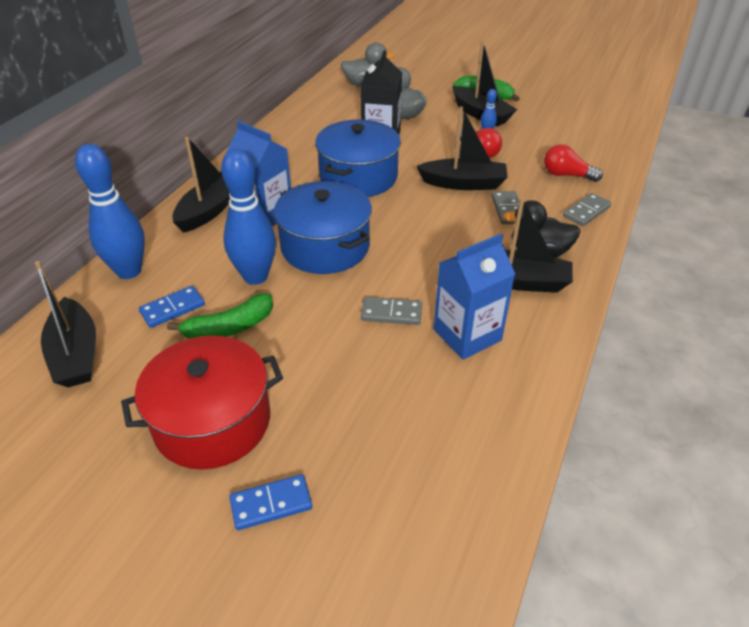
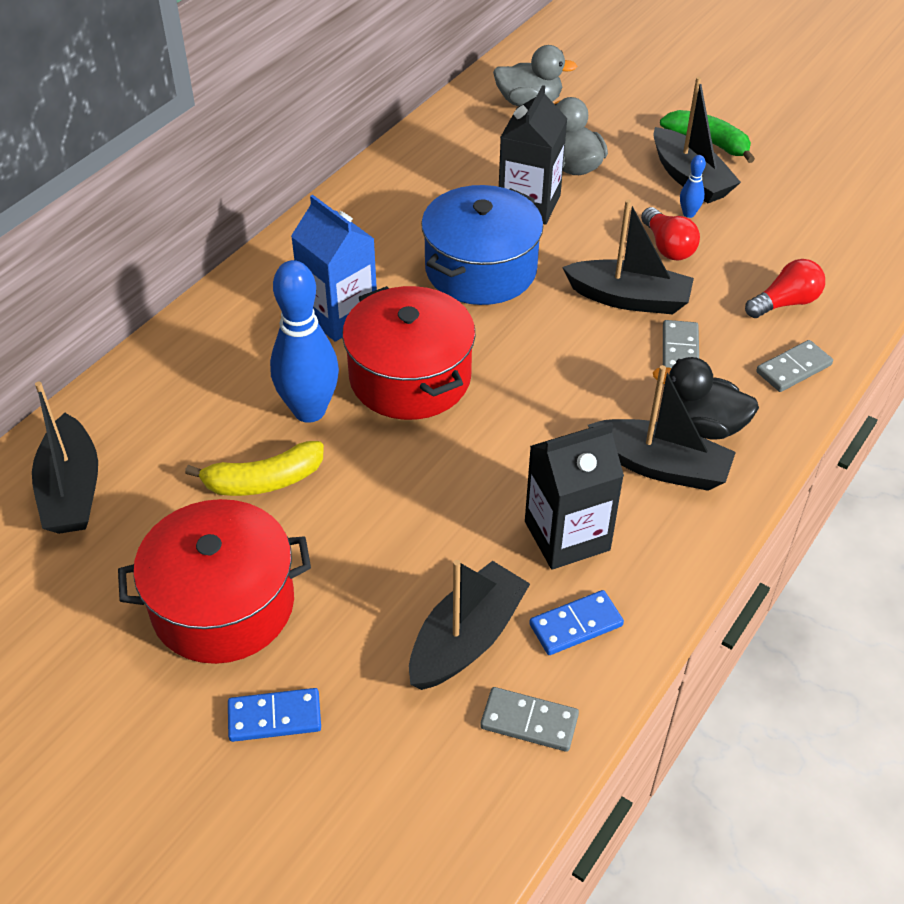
camera: 10 degrees right, 5 degrees up
blue bowling pin [75,144,145,279] -> none
blue domino [139,286,205,328] -> blue domino moved to [529,590,624,655]
green banana [167,293,273,339] -> yellow banana [185,441,324,496]
black boat [172,137,230,233] -> black boat moved to [409,560,530,690]
blue pot [274,181,372,274] -> red pot [342,286,475,420]
grey domino [361,297,422,325] -> grey domino moved to [480,687,579,752]
blue carton [434,234,515,360] -> black carton [525,422,624,570]
red light bulb [544,144,603,182] -> red light bulb turned 120 degrees clockwise [745,259,825,318]

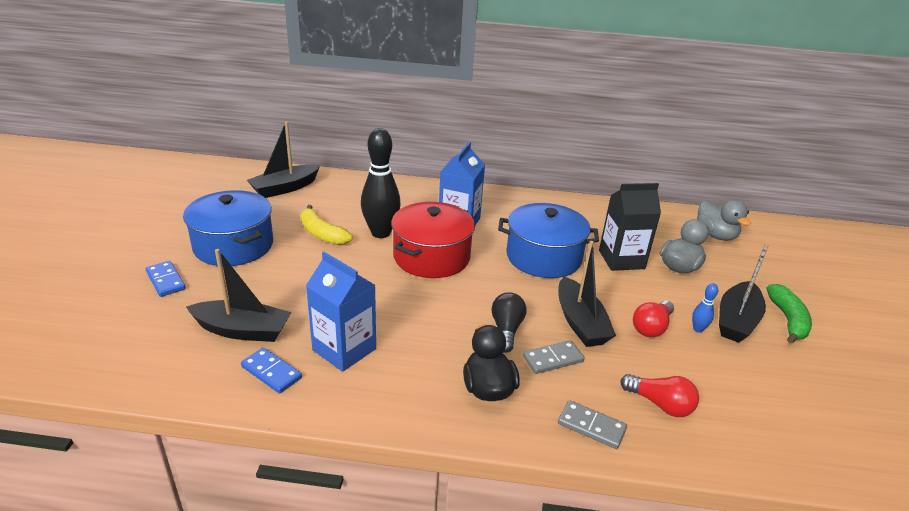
camera: 60 degrees right, 15 degrees down
red pot [118,499,311,664] -> blue pot [183,190,273,266]
blue bowling pin [270,260,339,423] -> black bowling pin [361,128,401,238]
grey domino [480,687,579,752] -> none
black carton [525,422,624,570] -> blue carton [306,252,376,372]
black boat [588,365,736,491] -> none
none -> black light bulb [491,292,526,353]

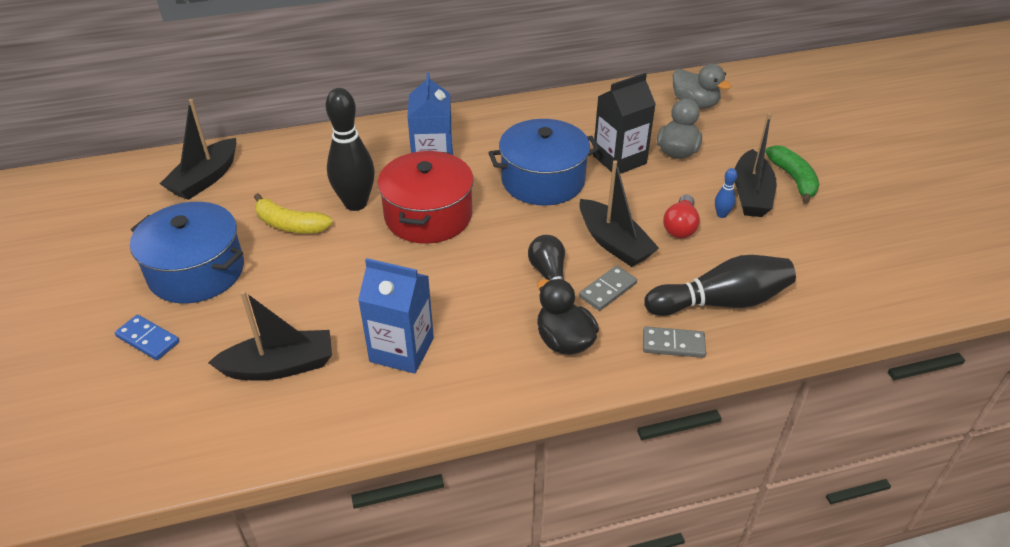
camera: 20 degrees left, 10 degrees up
blue domino [241,348,302,393] -> none
red light bulb [620,374,699,417] -> black bowling pin [644,255,796,316]

